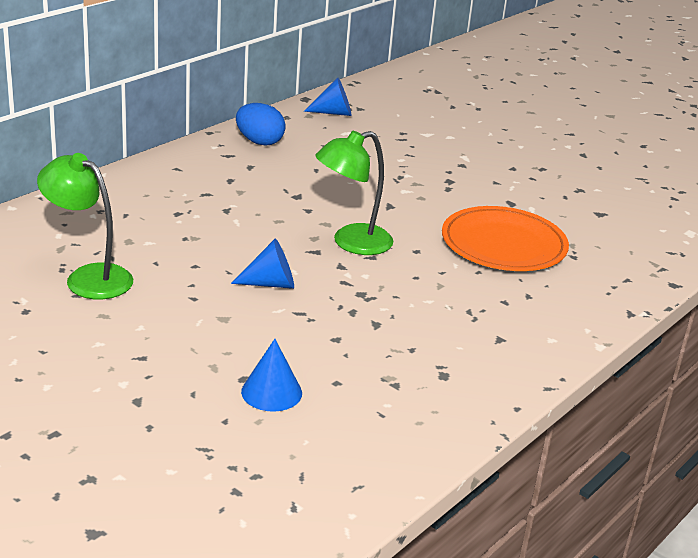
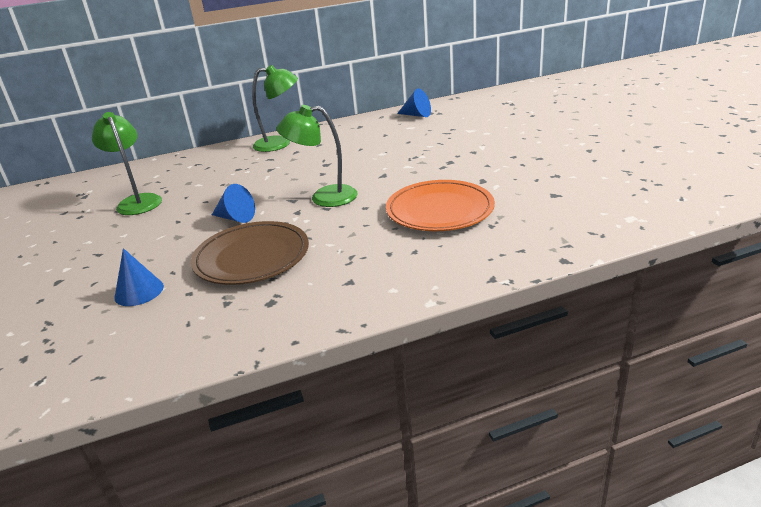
camera: 35 degrees right, 0 degrees up
blue egg [236,103,286,146] -> none
none -> brown plate [191,221,309,285]
none -> green lamp [252,65,298,152]

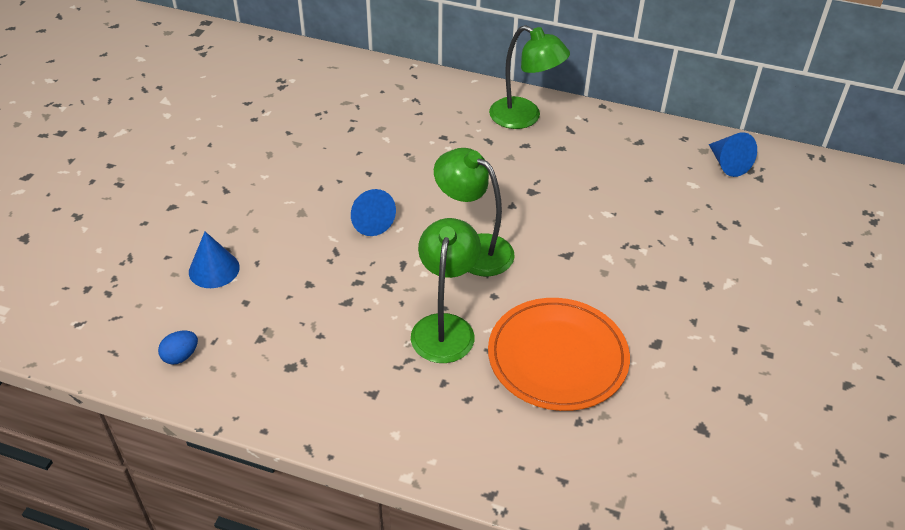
camera: 35 degrees right, 15 degrees up
green lamp [92,112,162,215] -> green lamp moved to [411,218,481,363]
brown plate [191,221,309,285] -> none
none -> blue egg [158,330,198,365]

